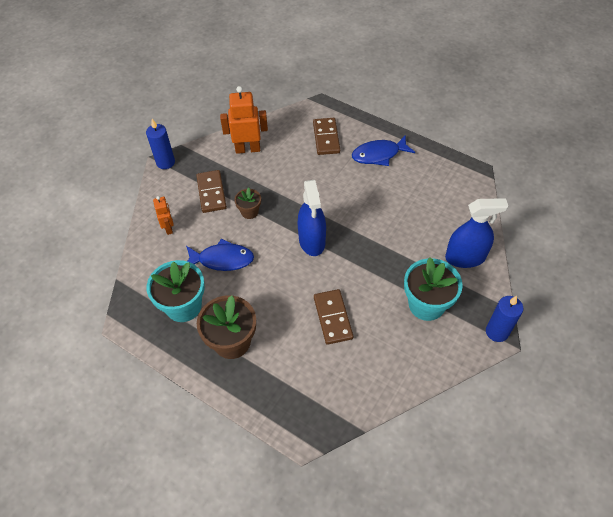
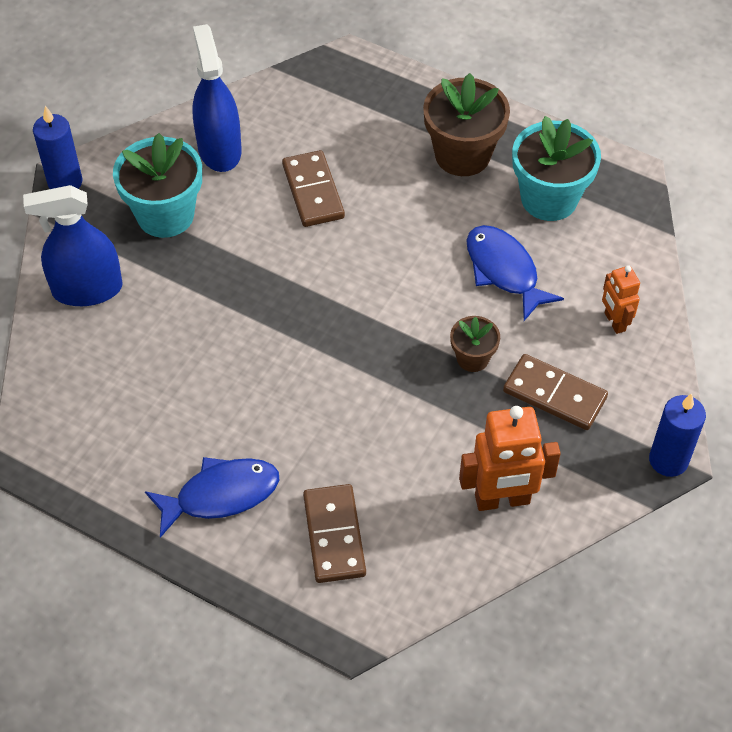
camera: 175 degrees right, 0 degrees up
blue fish [186,239,254,271] -> blue fish turned 60 degrees clockwise [466,225,564,321]
brown domino [196,170,227,213] -> brown domino turned 45 degrees counterclockwise [503,354,608,430]
blue spray bottle [298,180,326,256] -> blue spray bottle moved to [192,24,242,172]

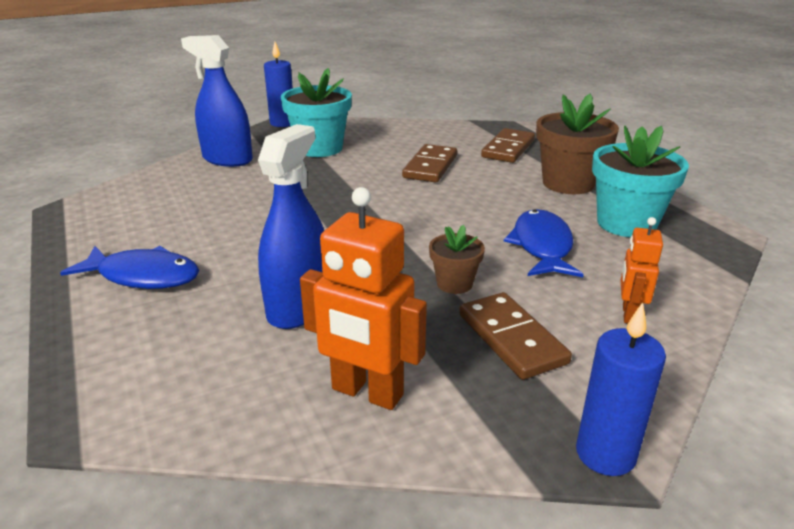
camera: 35 degrees right, 25 degrees down
blue spray bottle [192,24,242,172] -> blue spray bottle moved to [258,124,324,329]
brown domino [303,484,366,583] -> brown domino moved to [481,128,535,163]

